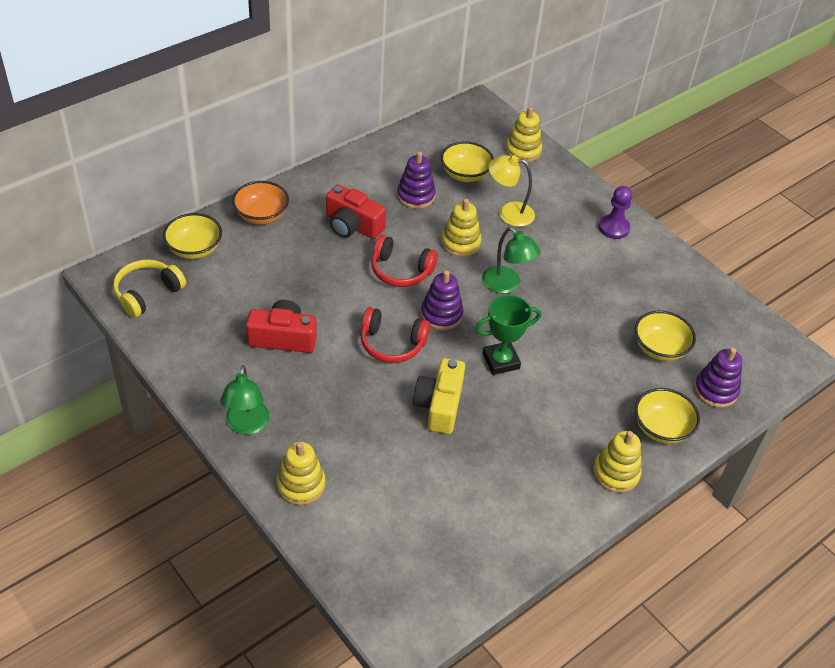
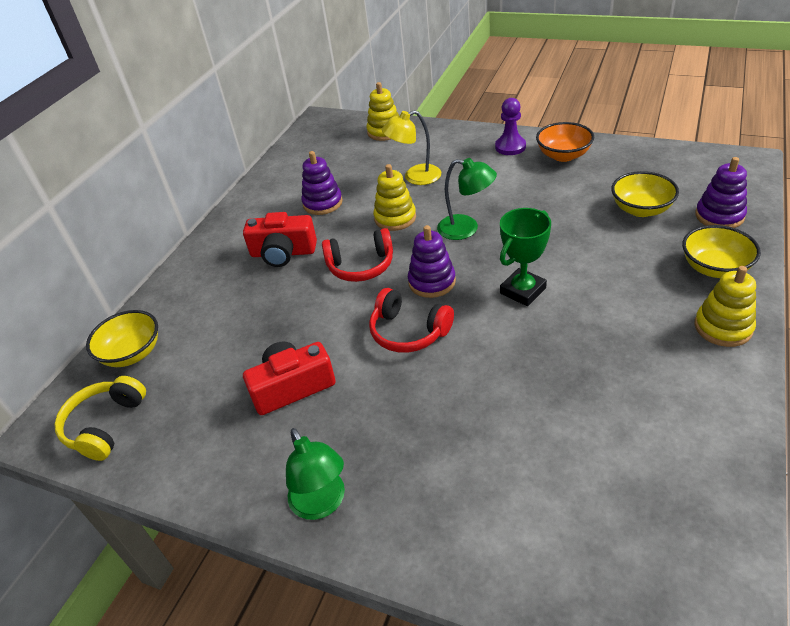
camera: 20 degrees left, 5 degrees down
orange bowl [232,181,289,225] -> orange bowl moved to [536,122,594,162]
yellow stacking toy [276,442,326,505] -> none
red headphones [360,307,430,363] -> red headphones turned 45 degrees clockwise [369,288,454,353]
yellow camera [413,358,465,434] -> none
yellow bowl [441,141,494,182] -> none

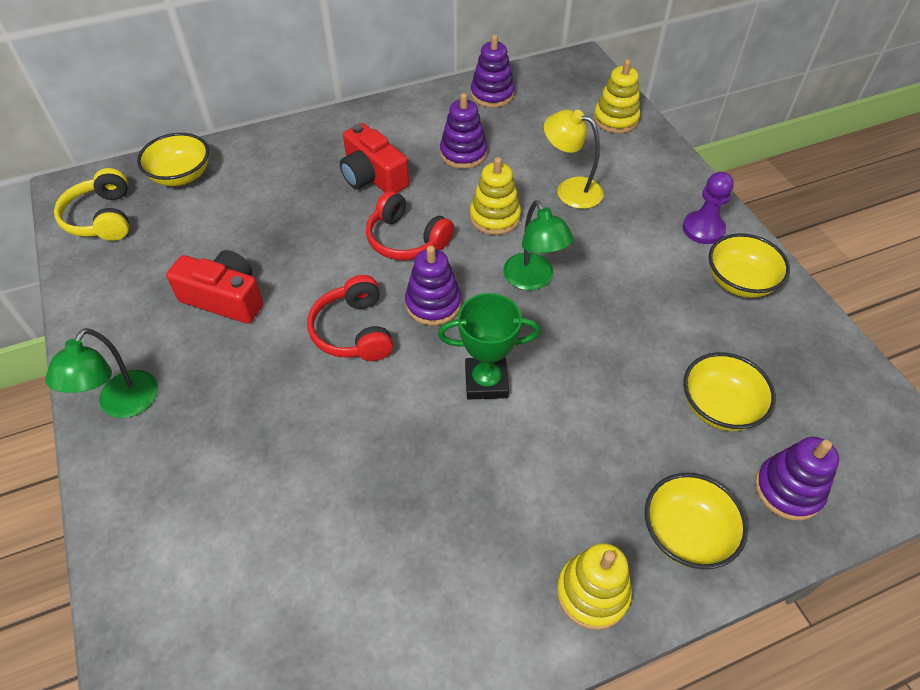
camera: 40 degrees right, 10 degrees up
yellow headphones [54,376,146,461] -> yellow headphones turned 75 degrees counterclockwise [54,168,129,241]
orange bowl [536,122,594,162] -> yellow bowl [709,233,790,298]
none -> purple stacking toy [471,35,515,108]

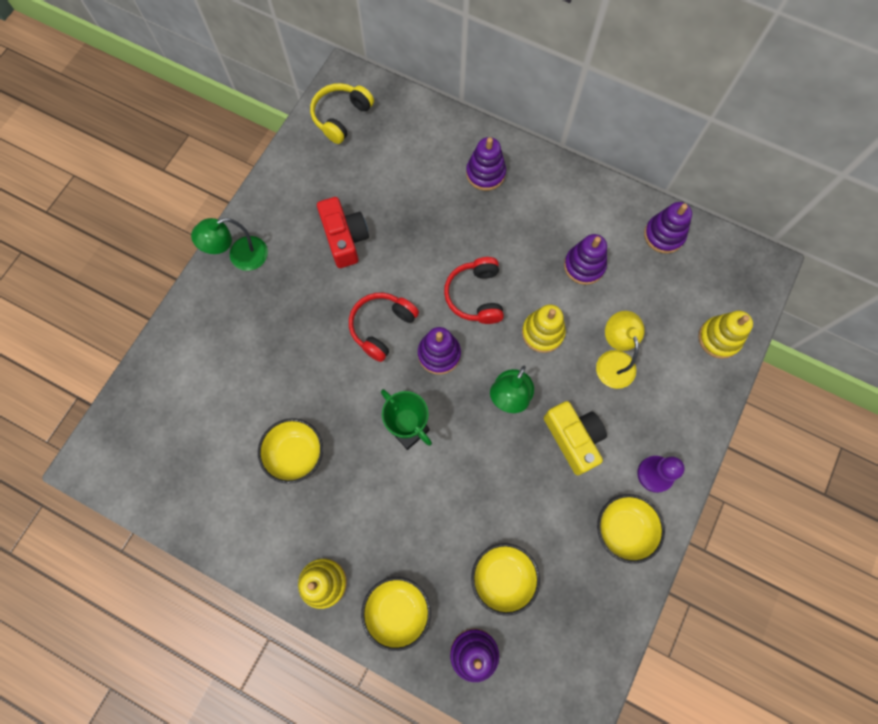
camera: 50 degrees right, 20 degrees up
yellow bowl [137,133,209,186] -> yellow bowl moved to [258,418,323,484]
red camera [340,123,409,193] -> none
none -> purple stacking toy [466,137,506,191]
none -> yellow camera [544,401,607,475]

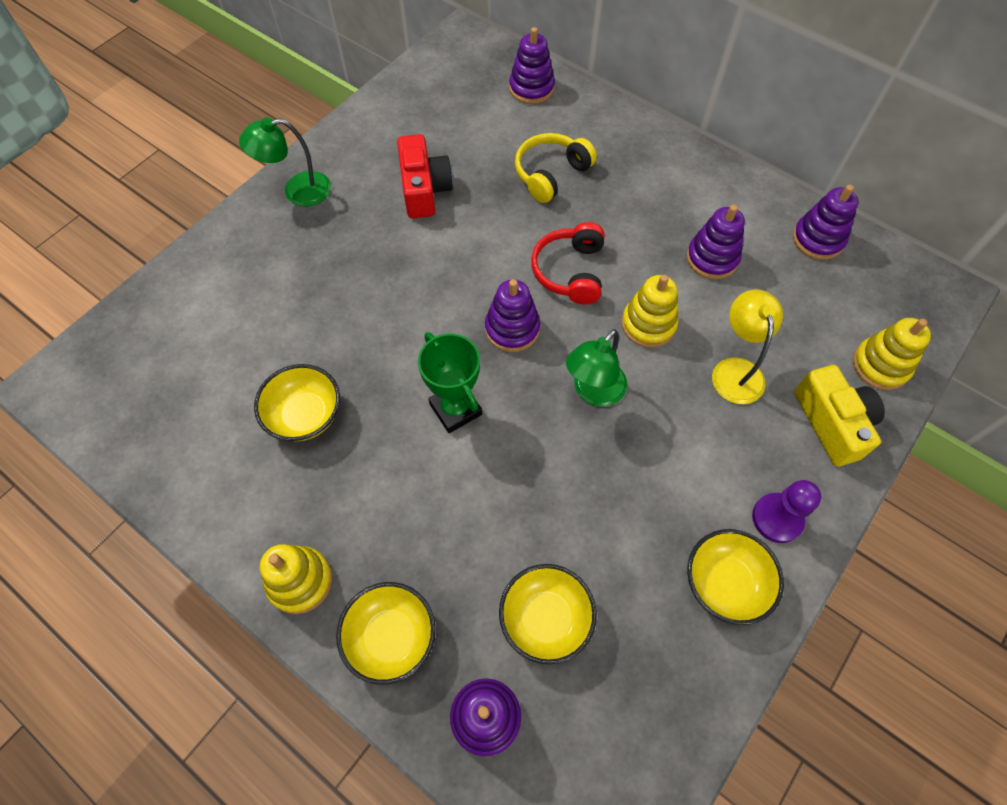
camera: 10 degrees right, 10 degrees down
yellow headphones [310,83,374,144] -> yellow headphones moved to [515,133,597,203]
red headphones [349,293,419,362] -> none
purple stacking toy [466,137,506,191] -> purple stacking toy moved to [509,27,555,104]
yellow camera [544,401,607,475] -> yellow camera moved to [794,365,885,466]

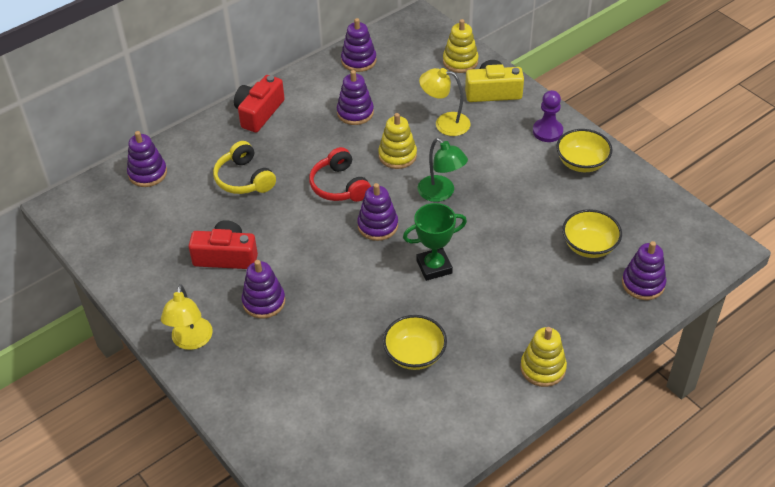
camera: 75 degrees left, 15 degrees down
green lamp [239,117,331,207] -> yellow lamp [161,284,213,350]
yellow bowl [336,582,436,685] -> none
red headphones [531,222,605,304] -> red headphones turned 45 degrees clockwise [309,147,371,202]
none -> red camera [234,75,285,132]
none -> purple stacking toy [242,260,285,318]

